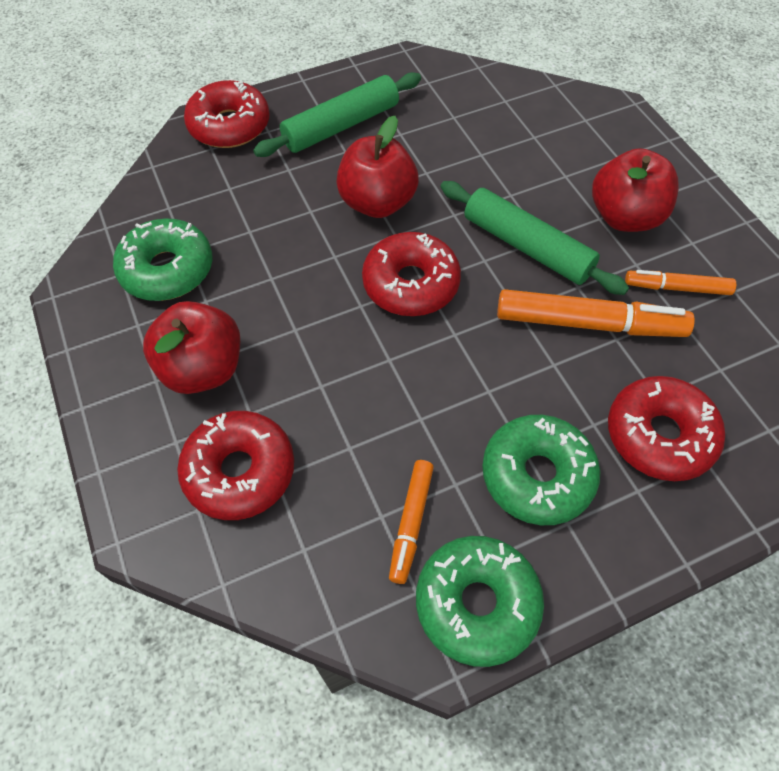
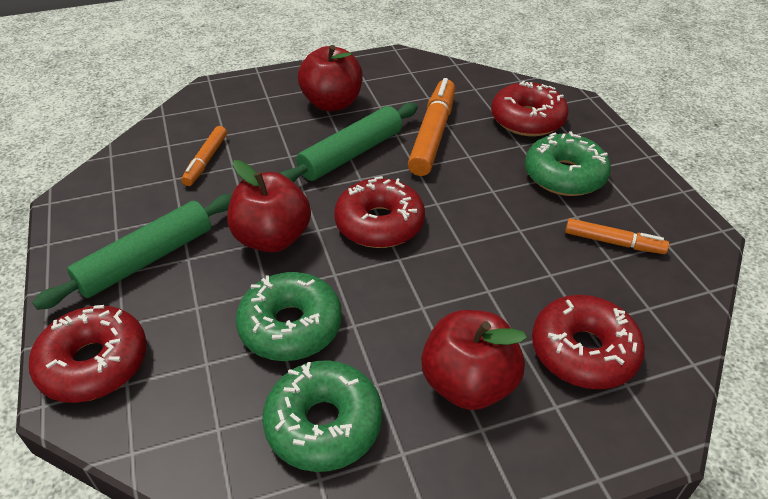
camera: 85 degrees left, 15 degrees down
green rolling pin [253,72,421,157] -> green rolling pin turned 75 degrees clockwise [32,194,232,310]
green donut [416,536,544,667] -> green donut moved to [236,272,342,361]
orange marker [625,270,736,295] -> orange marker moved to [181,126,227,186]

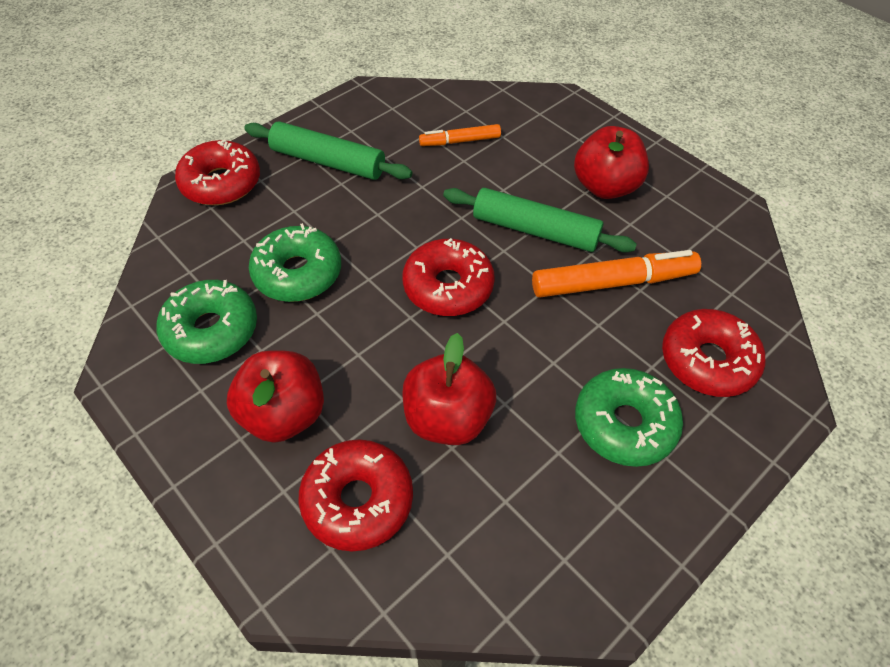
camera: 65 degrees right, 10 degrees up
red apple [227,160,311,252] -> red apple moved to [402,333,496,445]
orange marker [565,218,669,254] -> none

